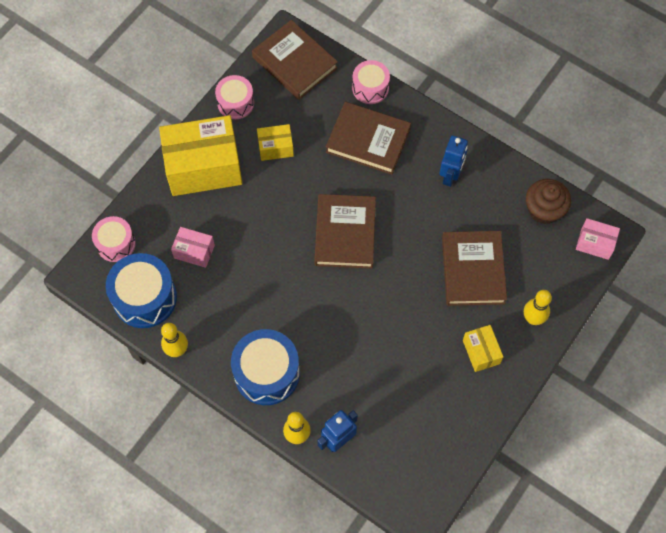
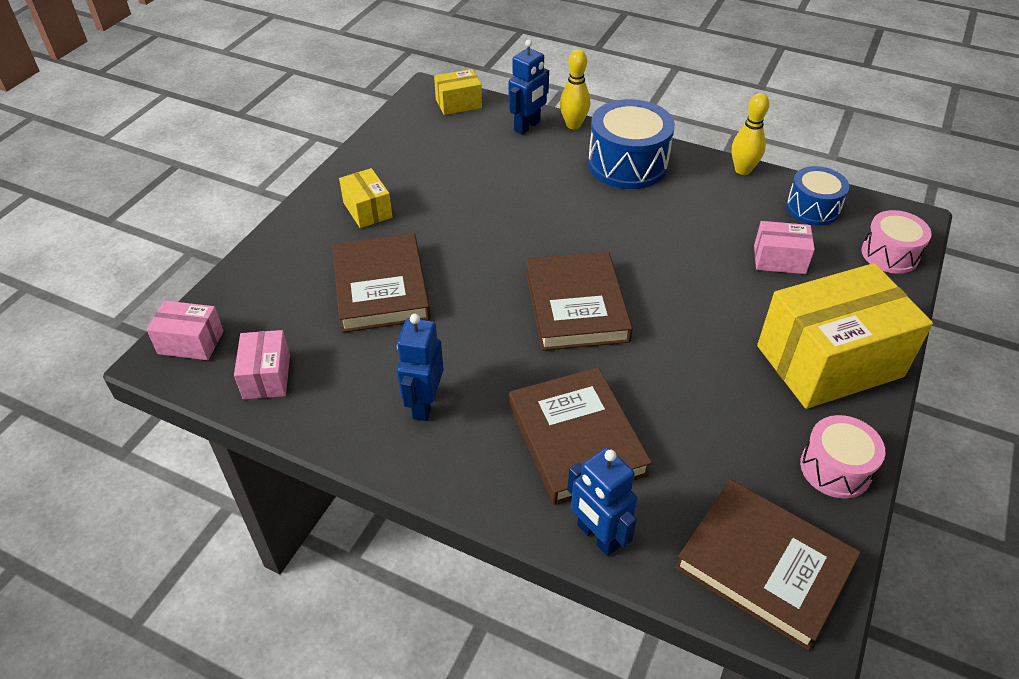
camera: 170 degrees right, 20 degrees down
blue drum [106,253,177,328] -> blue drum [786,166,849,225], size x0.62
yellow box [257,124,294,161] -> yellow box moved to [434,69,482,115]
brown book [326,102,411,175] -> brown book turned 60 degrees clockwise [509,367,652,505]
pink drum [352,60,390,104] -> blue robot [567,447,637,556]
yellow bowling pin [524,290,552,325] -> none
brown cupcake [526,179,571,224] -> pink box [234,330,290,399]

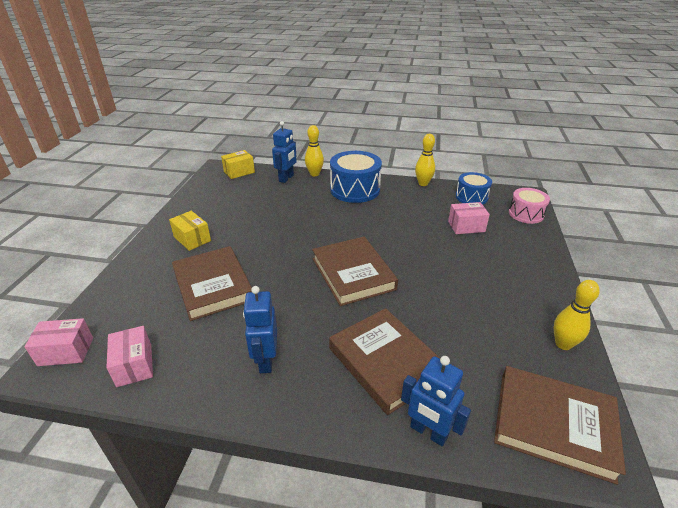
camera: 15 degrees left, 10 degrees down
yellow box [757,263,933,409] -> none
pink drum [800,415,885,499] -> yellow bowling pin [554,280,600,350]

